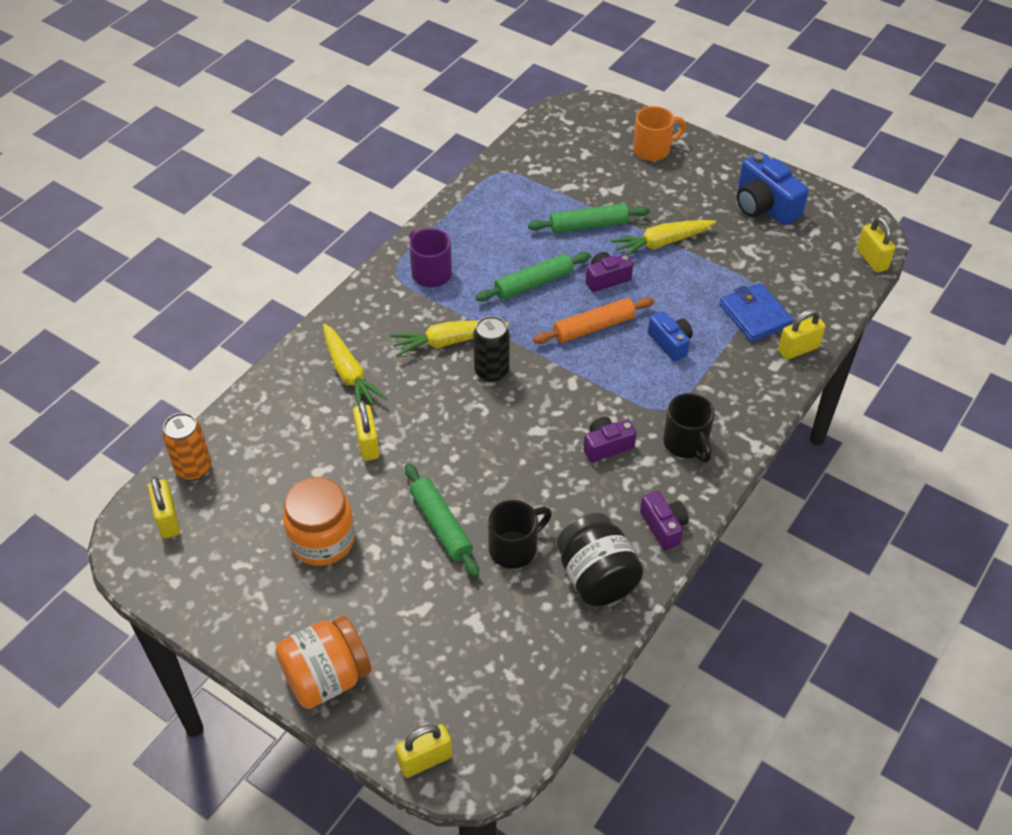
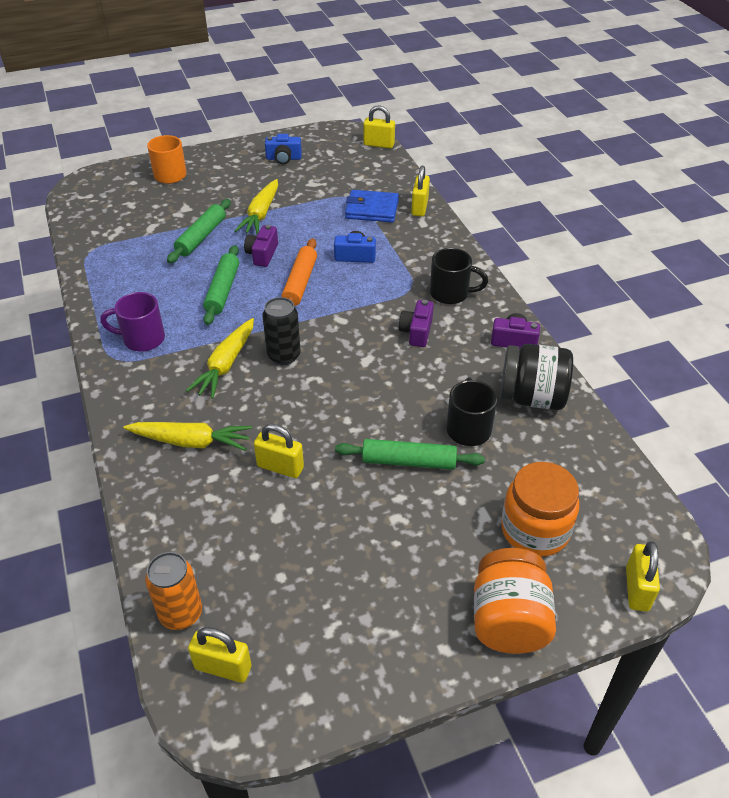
camera: 55 degrees left, 5 degrees down
orange jar [283,477,355,566] -> orange jar moved to [501,462,579,557]
blue camera [737,152,809,226] -> blue camera [265,134,302,164], size x0.60

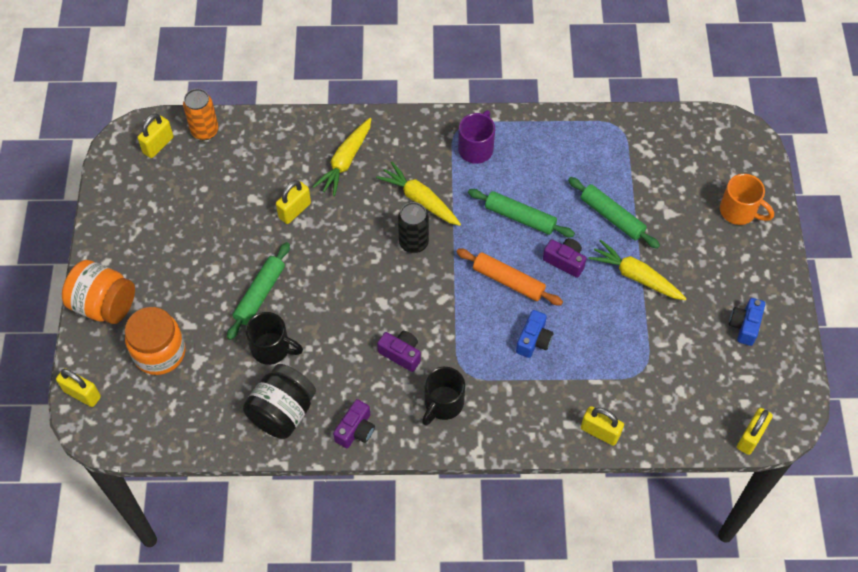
camera: 110 degrees right, 15 degrees up
blue wallet [345,190,399,222] -> none

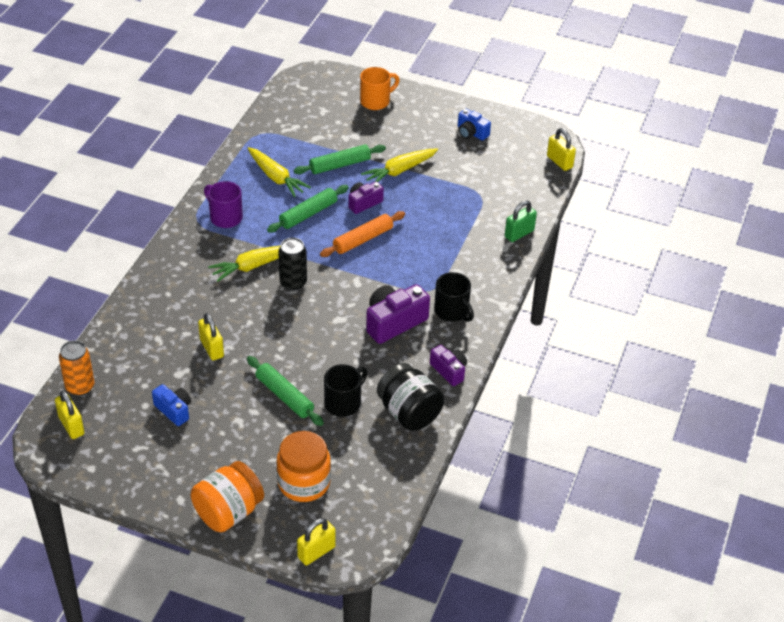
camera: 70 degrees left, 15 degrees down
yellow carrot [313,118,371,196] -> yellow carrot moved to [248,147,311,197]
purple camera [377,331,421,372] -> purple camera [366,284,430,344], size x1.66
blue camera [516,310,553,358] -> blue camera moved to [152,384,191,426]
yellow padlock [581,406,624,446] -> green padlock [505,200,537,242]

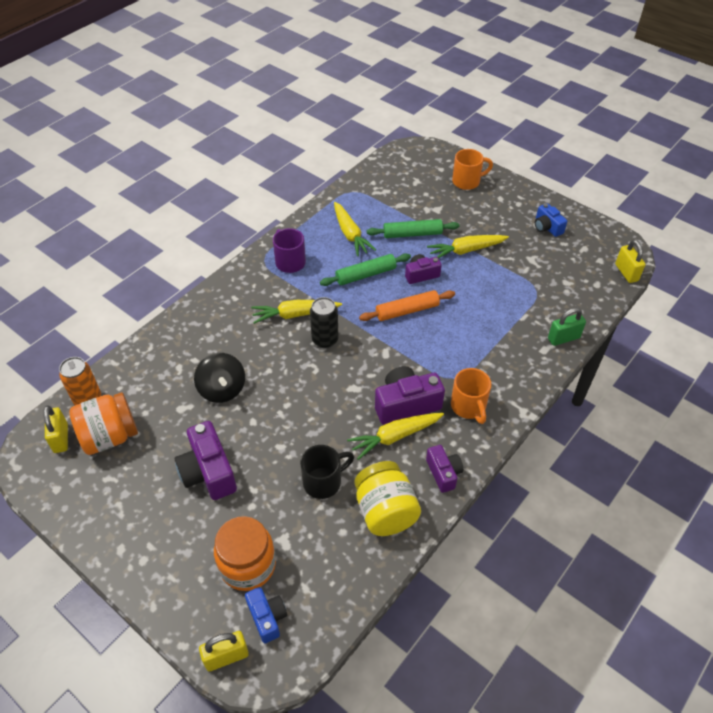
camera: 20 degrees right, 5 degrees up
blue camera [152,384,191,426] -> blue camera moved to [245,587,287,643]
orange jar [191,461,264,532] -> orange jar moved to [69,392,138,455]
yellow padlock [198,313,224,361] -> black spinning top [194,353,245,403]
green rolling pin [247,356,324,426] -> none
black jar [377,363,444,431] -> yellow jar [354,461,421,536]
black mug [434,272,474,322] -> orange mug [451,368,491,424]
none -> purple camera [174,421,237,500]
none -> yellow carrot [347,413,444,460]

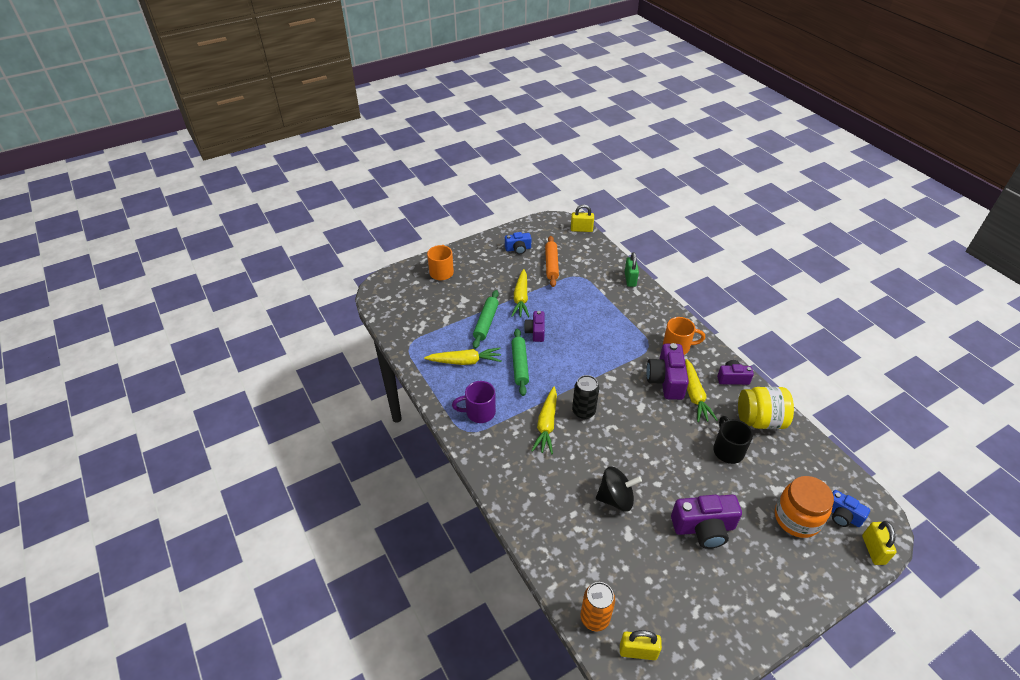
camera: 70 degrees left, 5 degrees down
orange jar [69,392,138,455] -> none
blue camera [245,587,287,643] -> blue camera turned 135 degrees counterclockwise [832,490,870,527]
orange rolling pin [359,290,455,321] -> orange rolling pin moved to [545,236,559,287]

